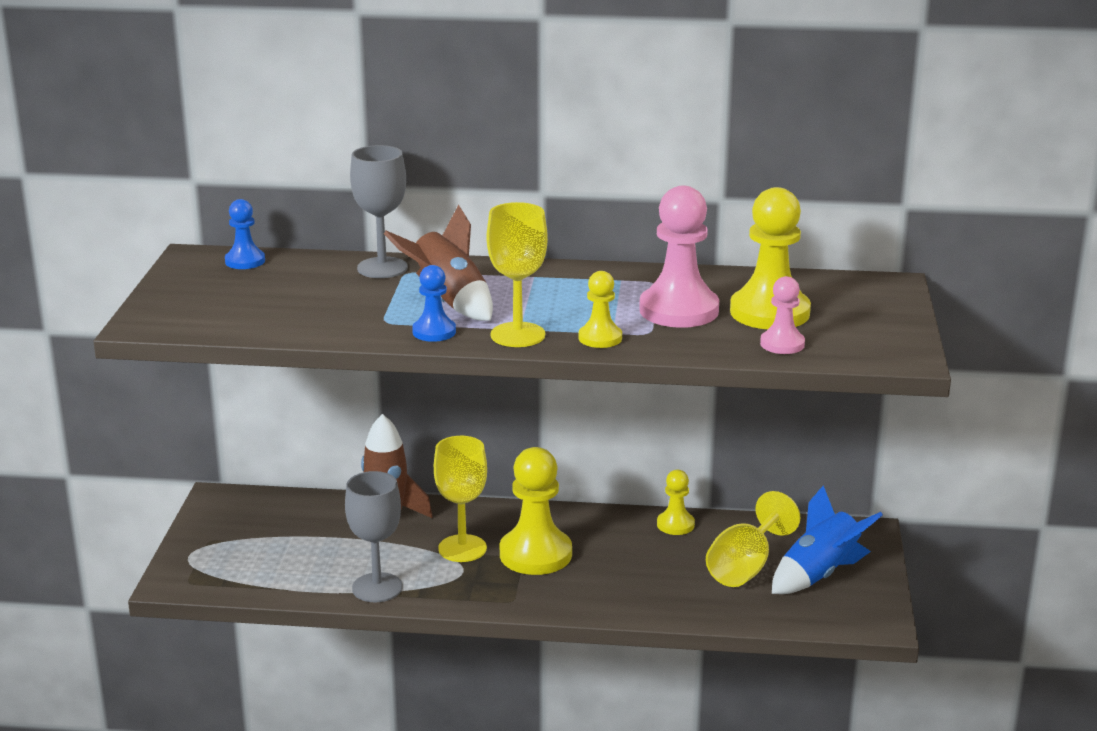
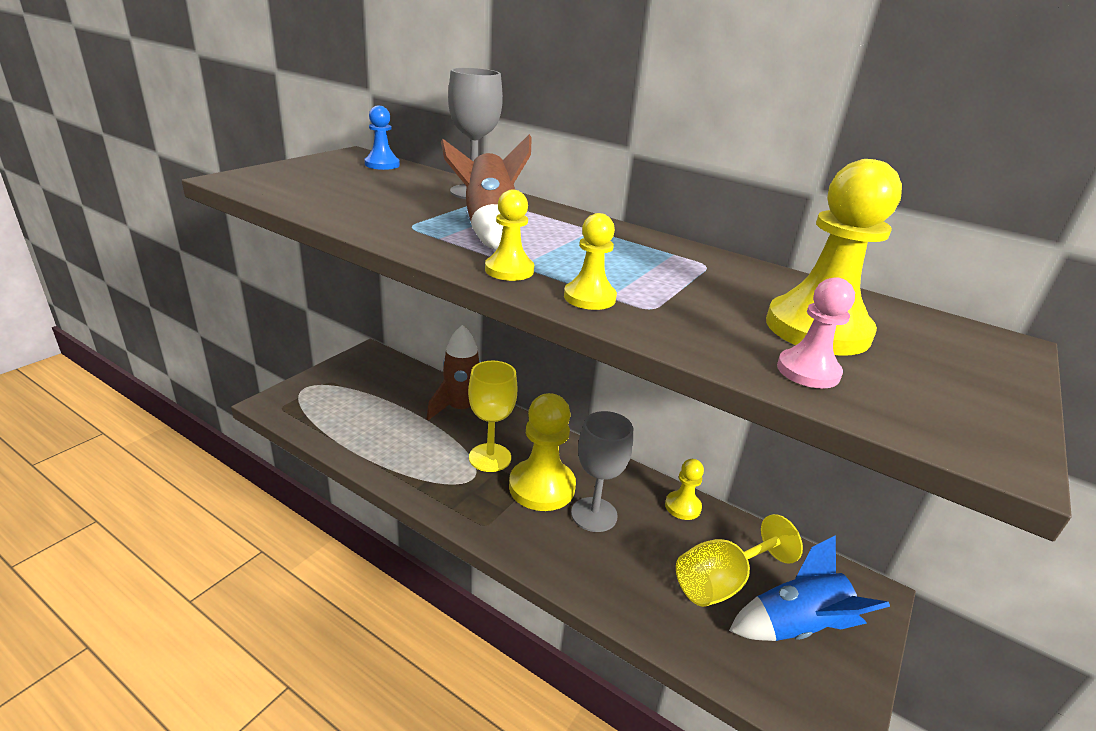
camera: 25 degrees right, 5 degrees up
grey goblet [345,471,403,602] -> grey goblet moved to [571,411,633,532]
blue pawn [412,265,456,342] -> none
yellow goblet [487,202,548,347] -> yellow pawn [485,190,534,281]
pink pawn [639,185,719,328] -> none

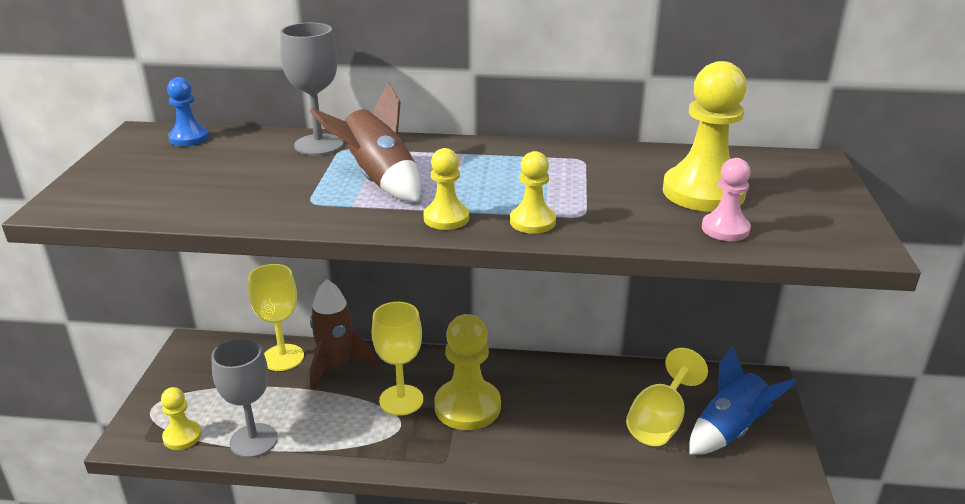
camera: 25 degrees left, 0 degrees up
grey goblet [571,411,633,532] -> grey goblet moved to [211,338,278,458]
yellow pawn [665,459,704,520] -> yellow pawn moved to [161,387,202,450]
none -> yellow goblet [248,264,304,371]

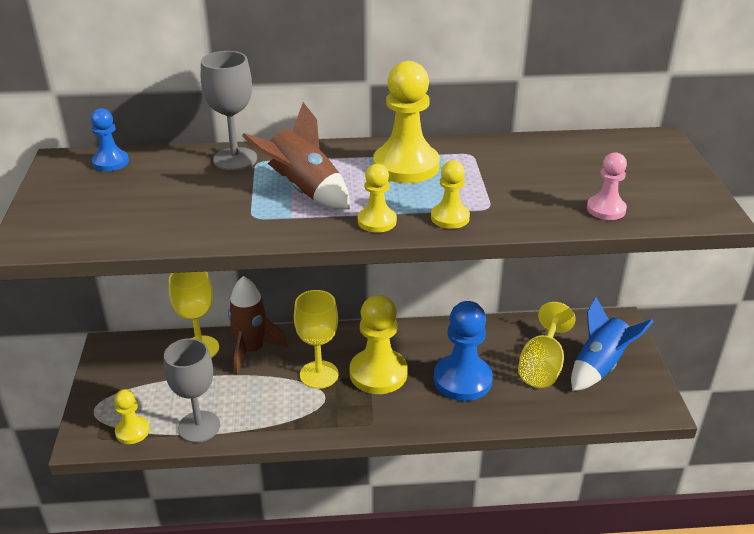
camera: 10 degrees left, 5 degrees up
yellow pawn [663,61,747,212] -> yellow pawn moved to [373,61,440,183]
none -> blue pawn [434,301,493,401]

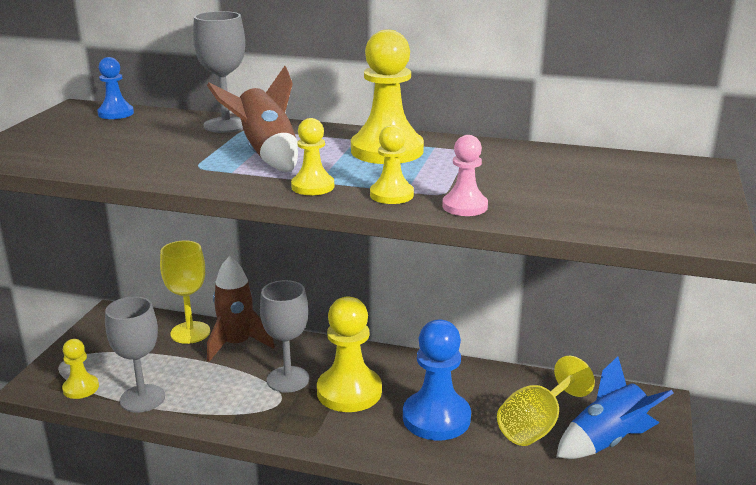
camera: 20 degrees right, 10 degrees down
yellow goblet [294,290,339,389] -> grey goblet [260,280,309,393]
pink pawn [587,152,627,220] -> pink pawn moved to [442,135,488,216]

